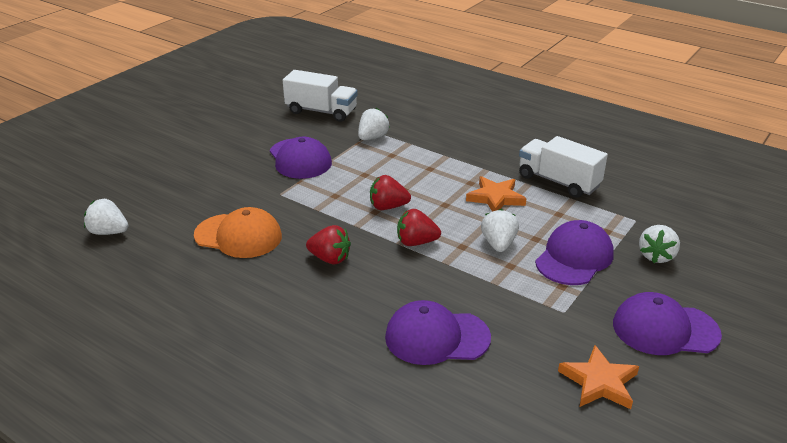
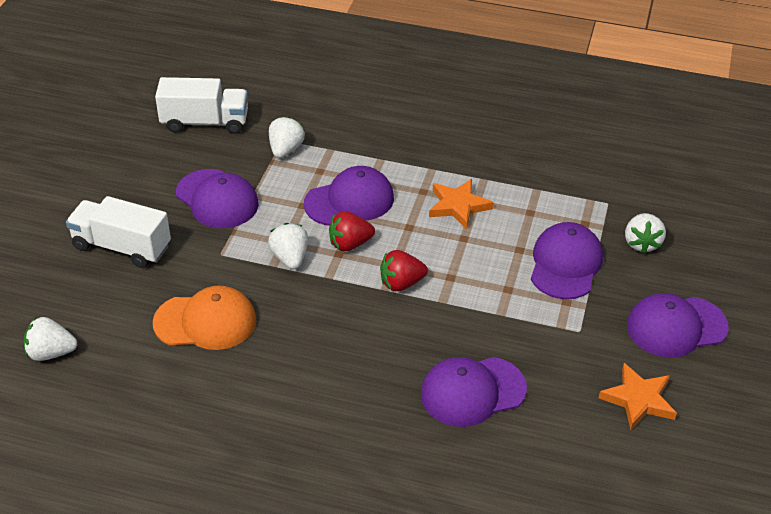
camera: 20 degrees left, 10 degrees up
red strawberry [306,225,351,264] -> none
white strawberry [481,209,519,252] -> white strawberry moved to [268,223,308,269]
white truck [519,136,608,198] -> white truck moved to [66,196,171,268]
none -> purple cap [304,166,394,226]

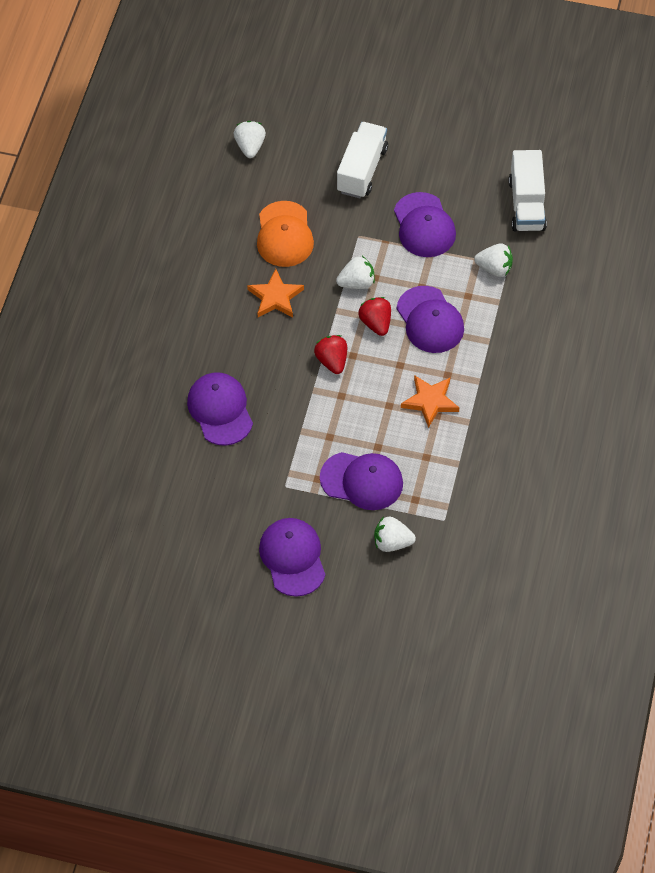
camera: 90 degrees right, 15 degrees up
purple cap [176,169,259,228] -> purple cap turned 60 degrees counterclockwise [394,192,456,257]
orange star [599,363,677,430] -> orange star moved to [247,269,304,317]

